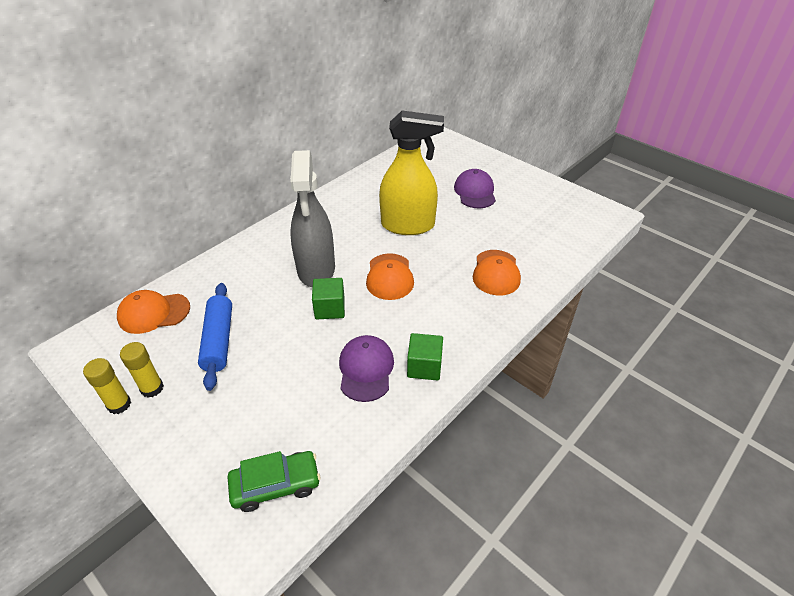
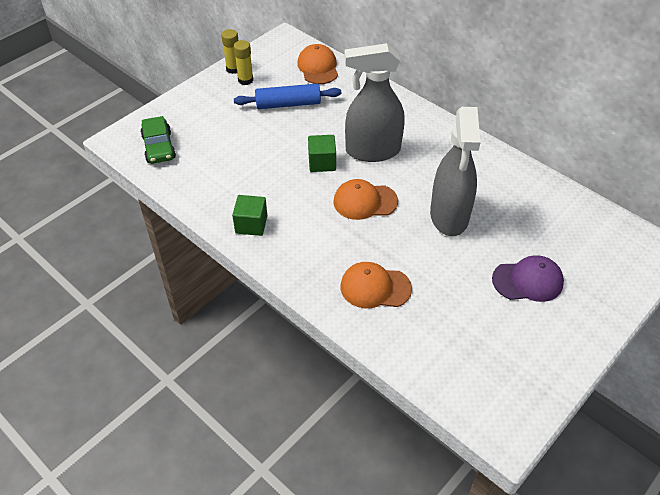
camera: 90 degrees right, 5 degrees up
purple cap [339,335,394,402] -> none
yellow spray bottle [379,110,444,235] -> grey spray bottle [430,107,481,236]

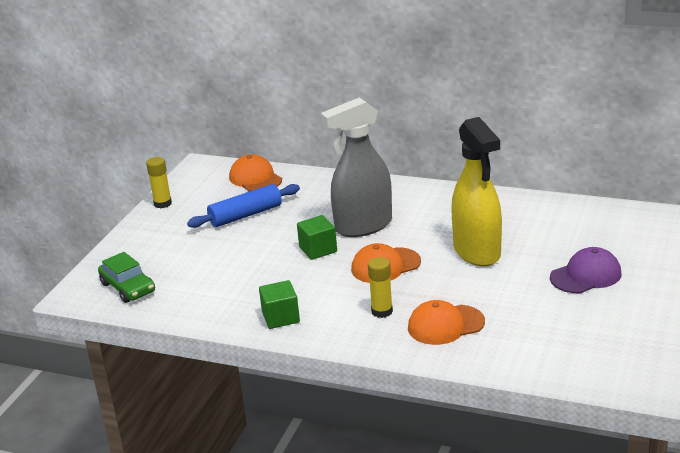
camera: 20 degrees left, 20 degrees down
yellow glue stick [234,40,253,85] -> yellow glue stick moved to [368,257,393,318]
grey spray bottle [430,107,481,236] -> yellow spray bottle [451,117,502,267]

